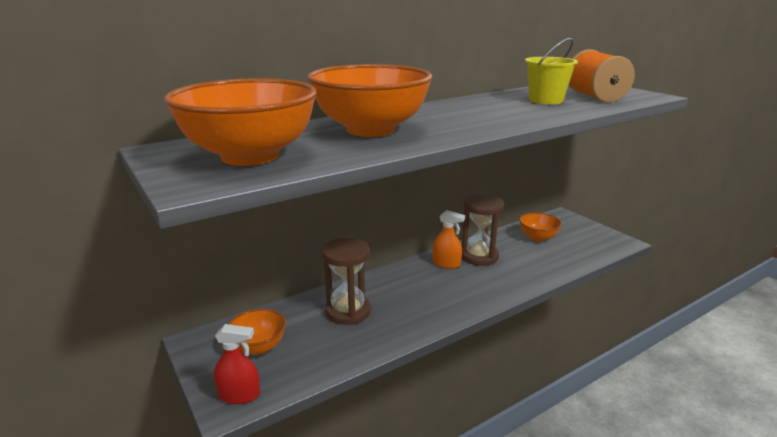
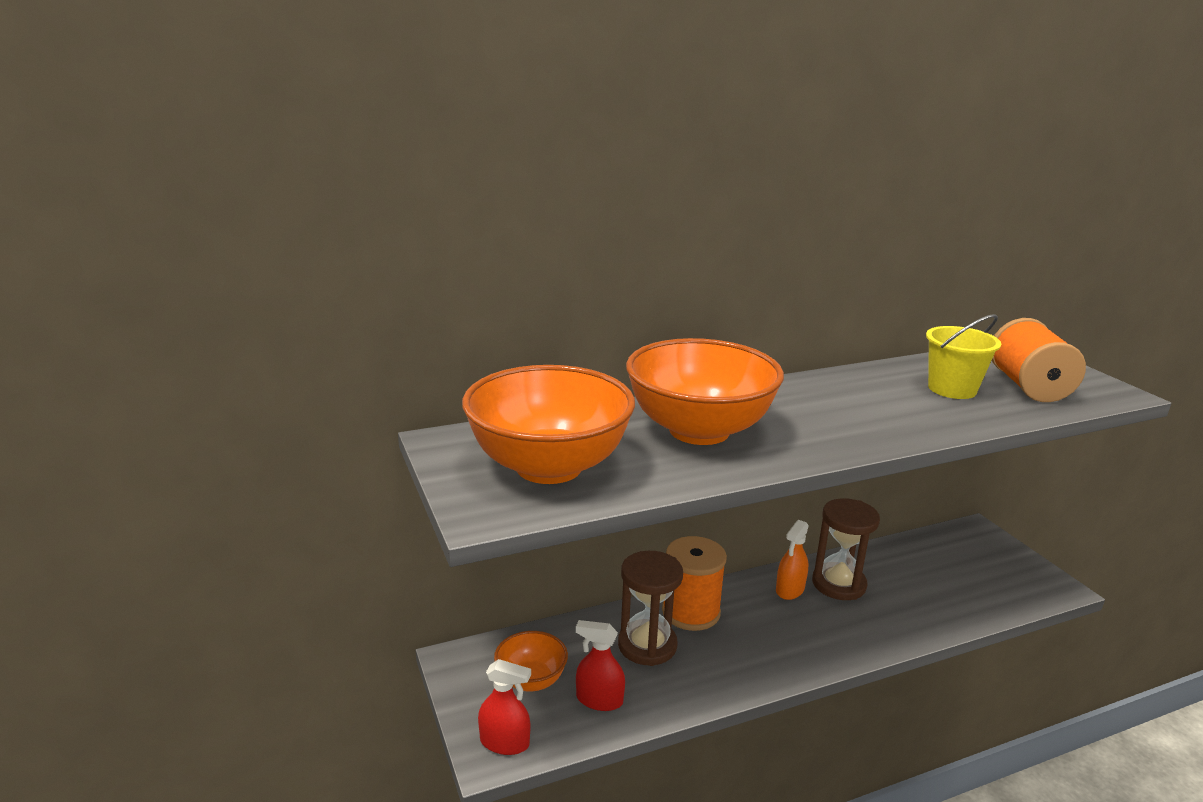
camera: 10 degrees right, 0 degrees up
orange spray bottle [432,210,465,269] -> orange spray bottle turned 90 degrees clockwise [776,520,809,600]
orange bowl [519,213,562,242] -> none
none -> red spray bottle [576,620,625,711]
none -> orange spool [662,536,727,631]

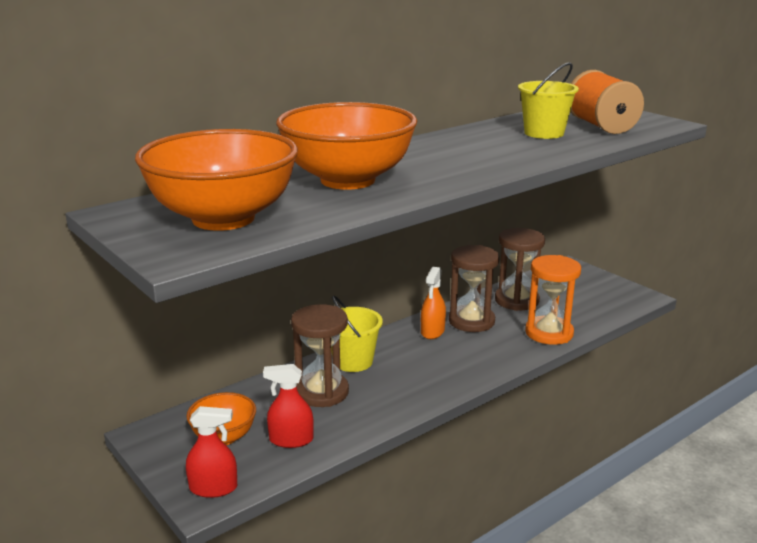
camera: 15 degrees left, 0 degrees up
orange spool [662,536,727,631] -> yellow bucket [331,295,383,372]
none -> brown hourglass [495,228,545,311]
none -> orange hourglass [525,255,581,345]

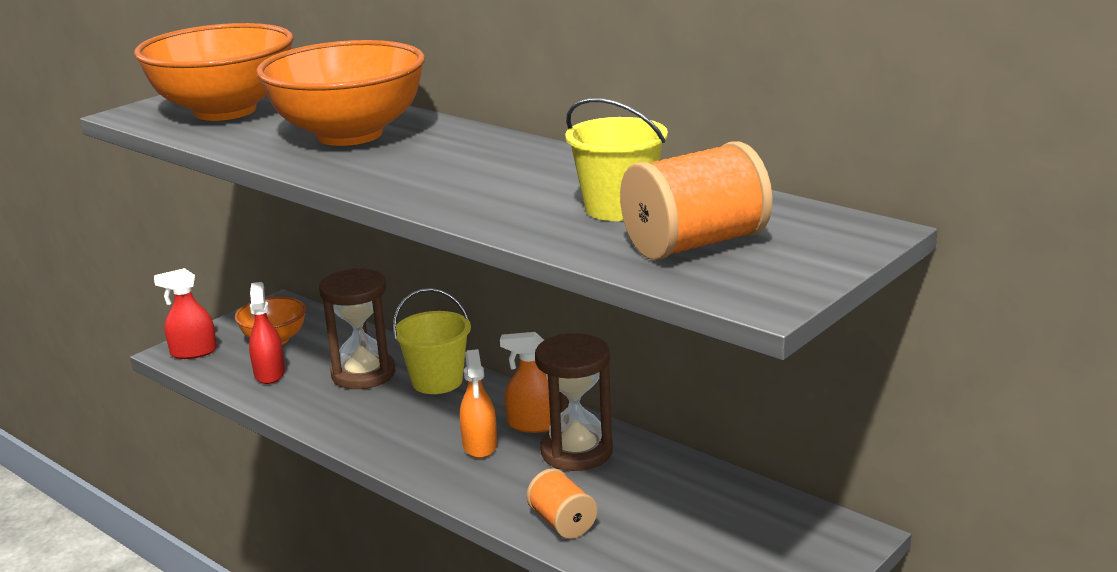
camera: 80 degrees right, 0 degrees up
red spray bottle [186,406,237,498] -> red spray bottle turned 90 degrees clockwise [154,268,217,359]
brown hourglass [495,228,545,311] -> none
orange hourglass [525,255,581,345] -> orange spool [526,468,598,539]
none -> orange spray bottle [460,349,497,458]

